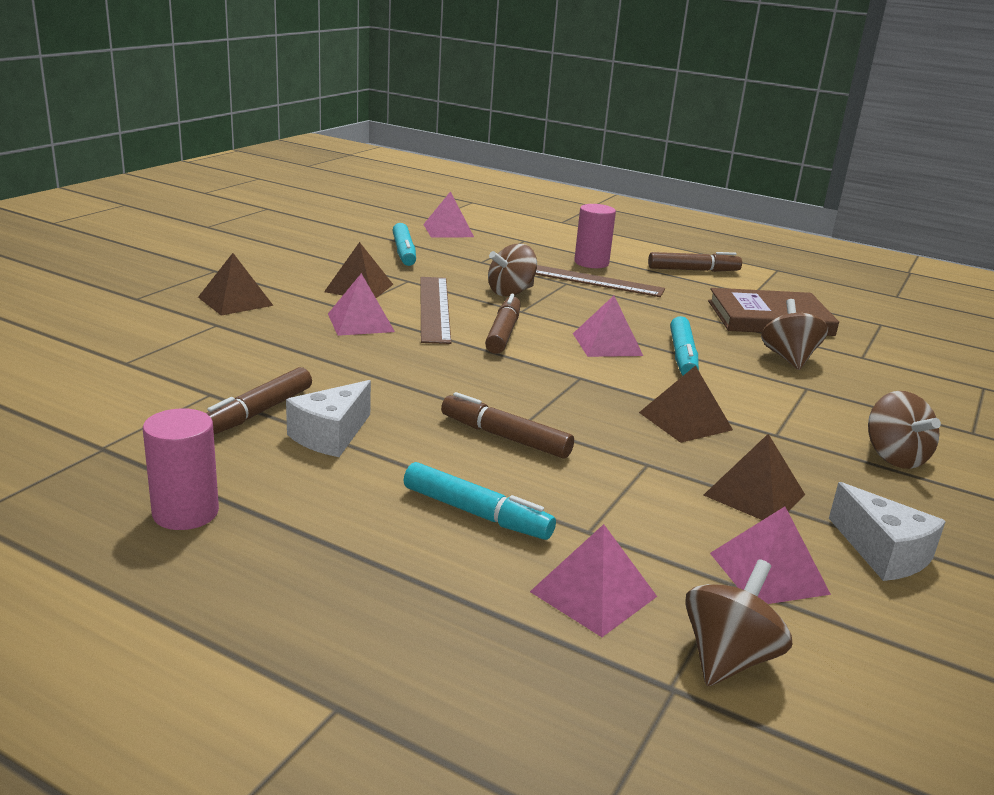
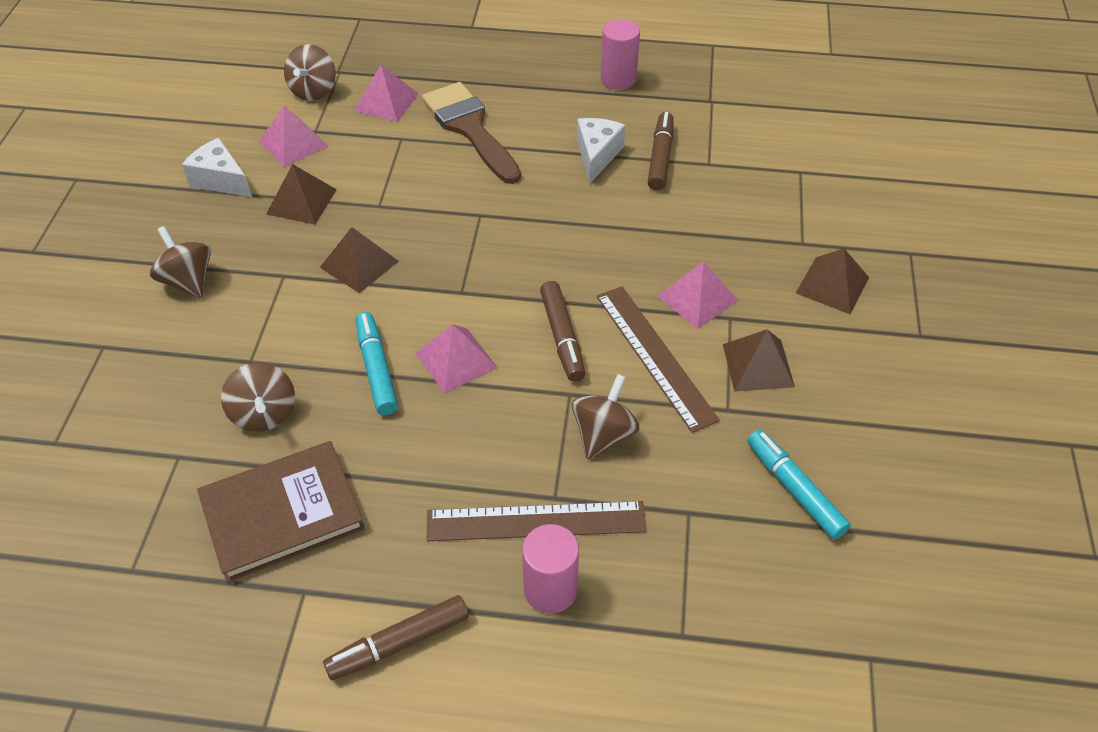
camera: 160 degrees right, 25 degrees up
turquoise marker [404,462,556,540] -> brown brush [422,82,521,184]
pink pyramid [423,191,474,238] -> none
brown marker [441,392,574,459] -> none

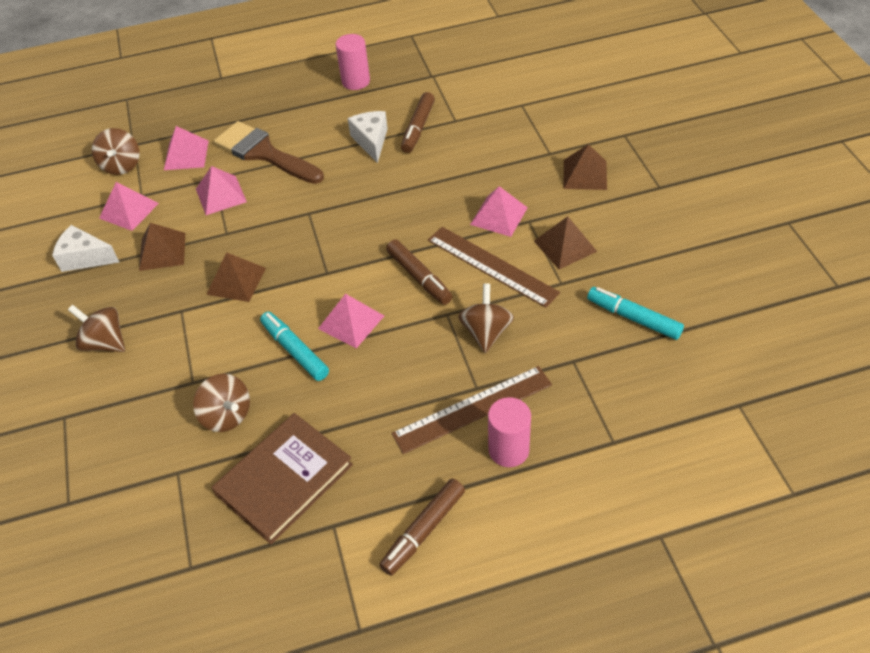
camera: 20 degrees left, 0 degrees up
brown marker [648,112,674,190] -> brown marker turned 150 degrees counterclockwise [401,92,435,153]
none -> pink pyramid [196,166,247,215]

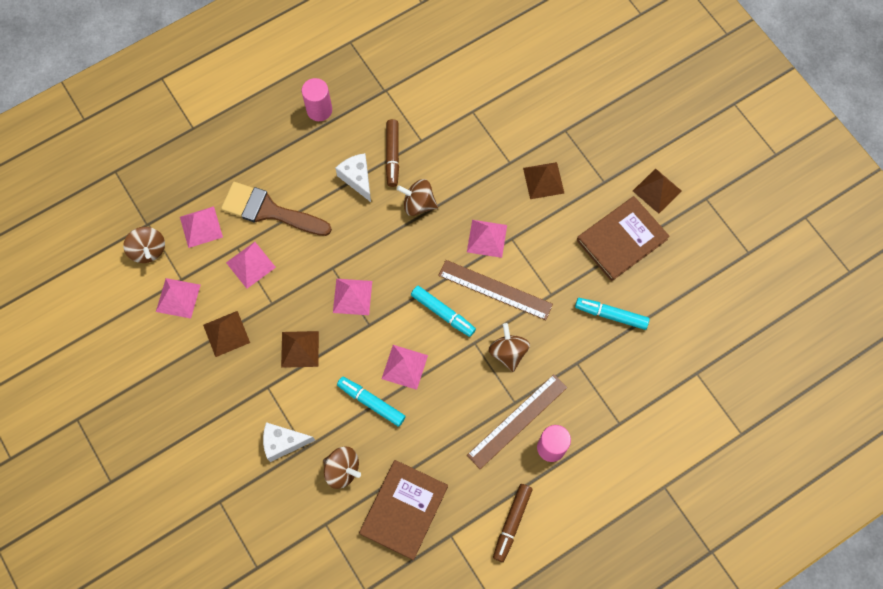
camera: 20 degrees left, 20 degrees up
white cheese [52,225,119,272] -> white cheese moved to [263,422,315,462]
brown spinning top [68,305,125,352] -> brown spinning top moved to [397,179,438,216]
brown marker [386,240,453,305] -> turquoise marker [411,286,476,337]
brown pyramid [534,216,597,269] -> brown pyramid moved to [633,168,681,214]
none -> pink pyramid [333,279,372,315]
none -> brown book [577,196,670,281]

